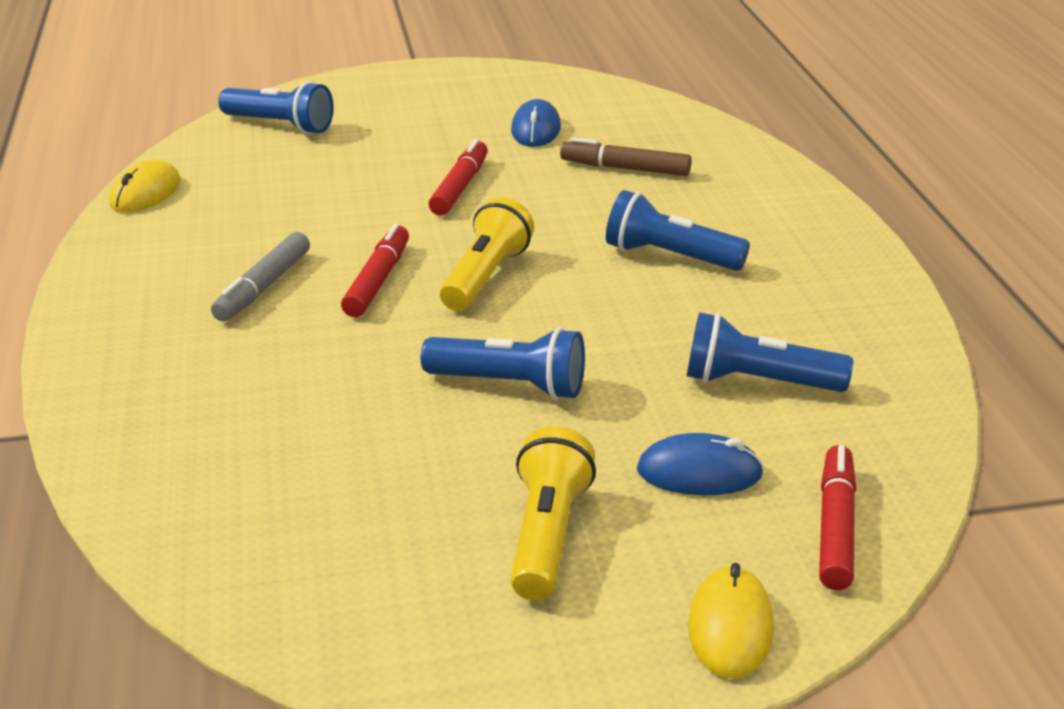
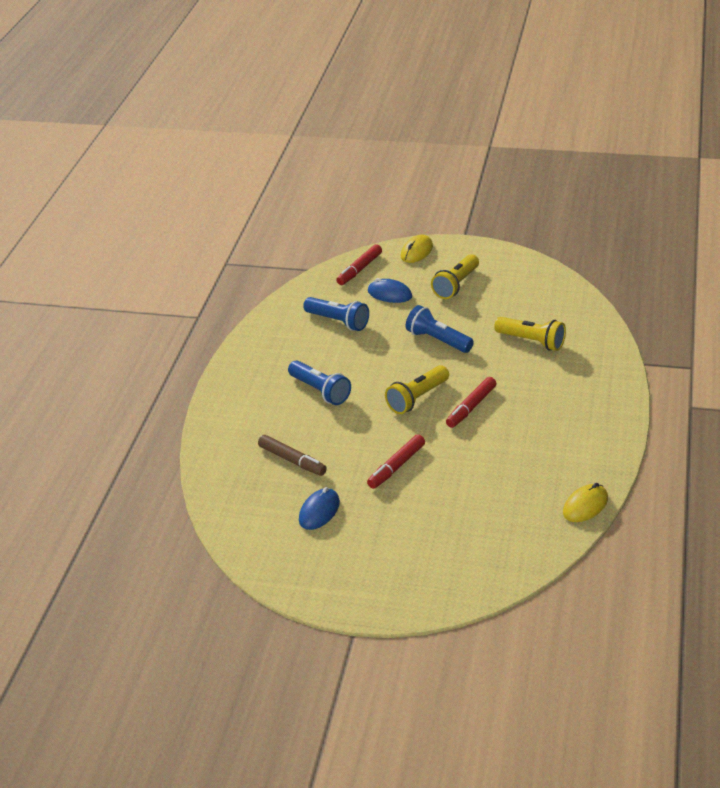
camera: 155 degrees left, 5 degrees up
grey marker [211,232,310,321] -> none
blue flashlight [218,81,334,134] -> none
none -> yellow flashlight [494,317,566,351]

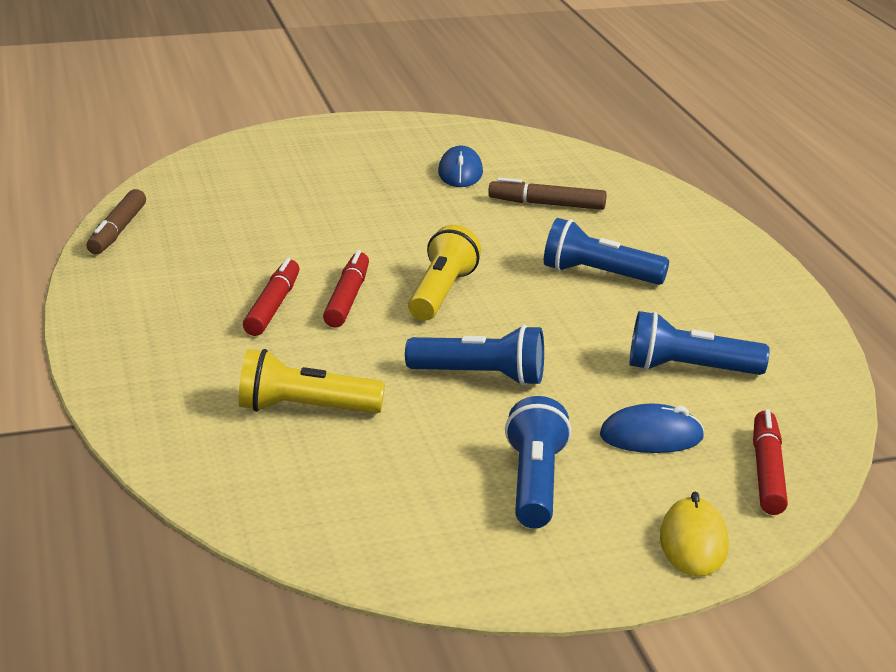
camera: 150 degrees right, 10 degrees down
red marker [367,434,425,489] -> red marker moved to [243,258,299,336]
yellow flashlight [431,254,479,299] -> blue flashlight [505,396,572,529]
yellow mouse [563,483,608,522] -> brown marker [86,189,146,255]

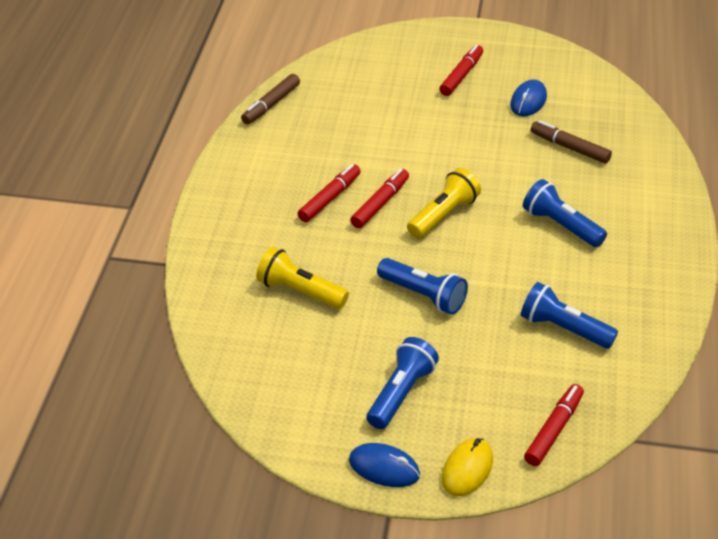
camera: 25 degrees right, 15 degrees up
blue mouse [600,404,704,453] -> blue mouse moved to [349,443,420,487]
none -> red marker [439,44,483,96]

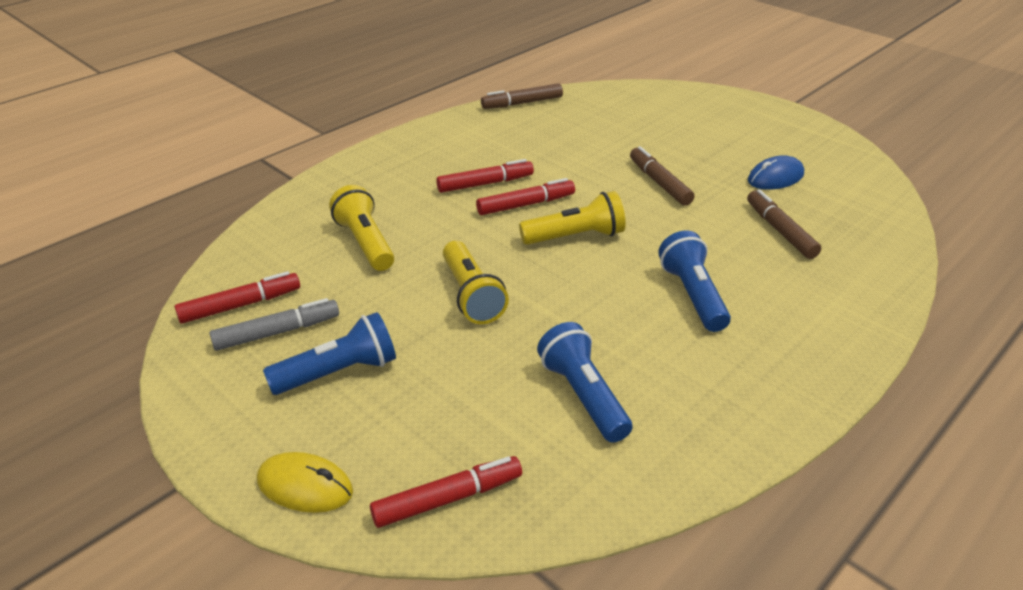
camera: 35 degrees right, 5 degrees down
blue mouse [349,443,420,487] -> none
blue flashlight [377,258,468,315] -> yellow flashlight [443,241,509,324]
red marker [439,44,483,96] -> red marker moved to [175,271,300,324]
yellow mouse [442,438,493,496] -> yellow mouse turned 45 degrees clockwise [257,452,353,513]
none -> grey marker [210,298,339,351]
none -> brown marker [630,146,694,206]

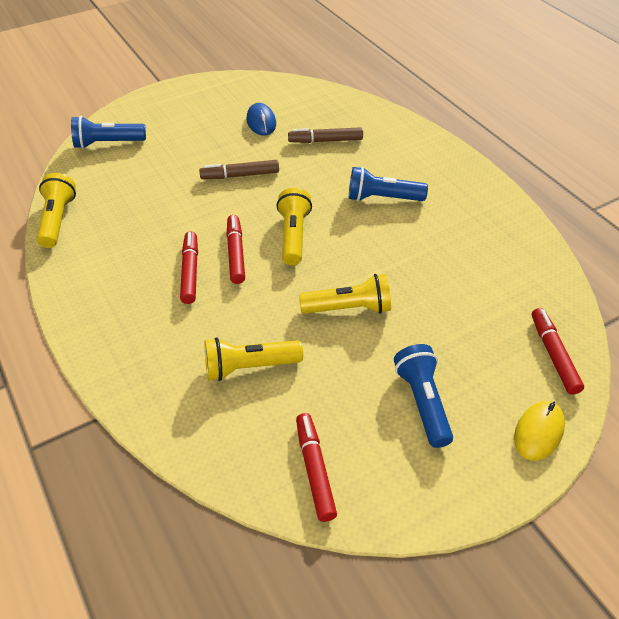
camera: 75 degrees left, 10 degrees up
grey marker [210,298,339,351] -> none
brown marker [481,83,563,109] -> yellow flashlight [37,173,76,248]
blue flashlight [537,322,632,443] -> blue flashlight moved to [71,116,146,149]

